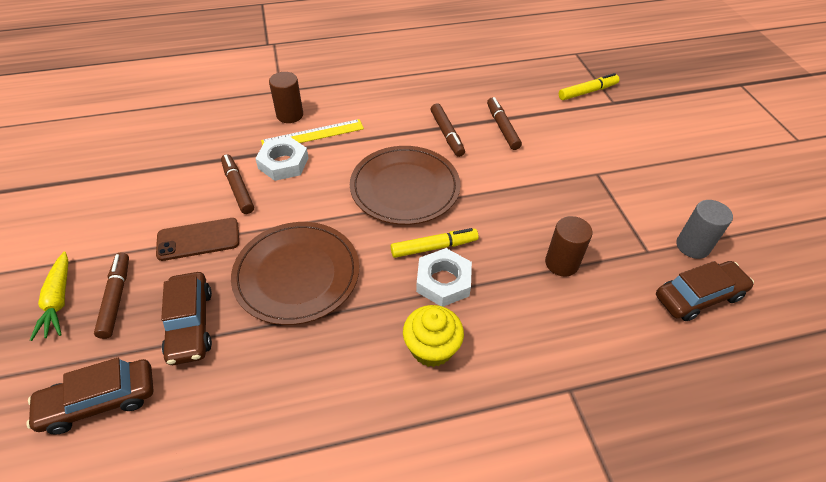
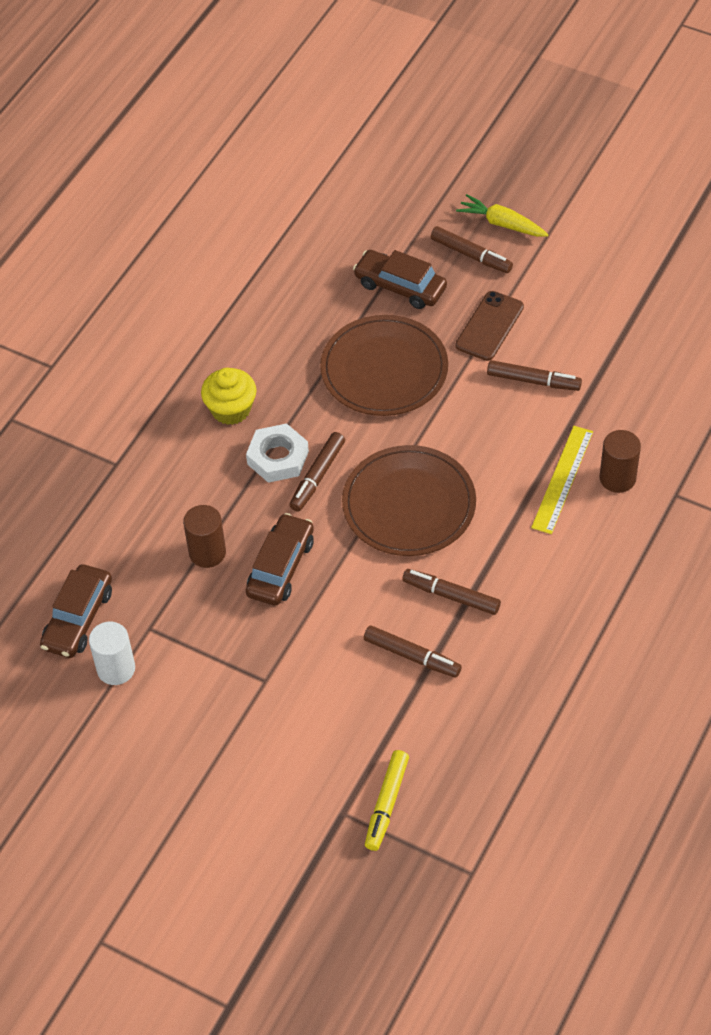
camera: 135 degrees right, 5 degrees up
brown car [26,358,154,435] -> brown car moved to [246,513,314,605]
white nut [255,137,308,181] -> none
yellow marker [391,228,478,258] -> brown marker [289,432,345,512]
grey cylinder [676,200,733,259] -> white cylinder [89,622,135,685]

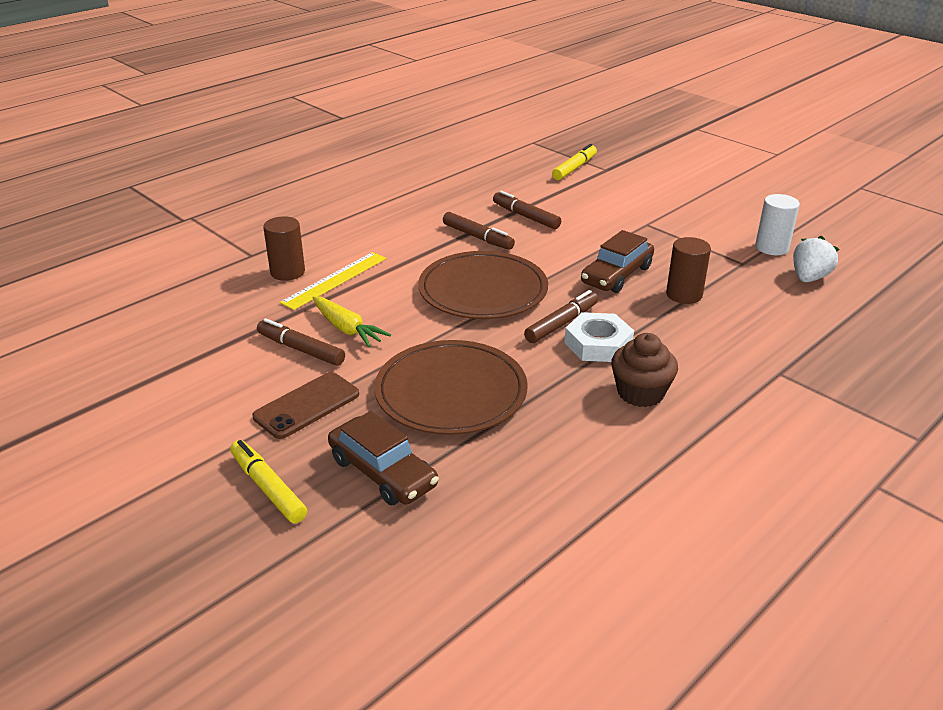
camera: 165 degrees left, 20 degrees down
brown car [40,564,112,658] -> white strawberry [793,236,839,282]
yellow cupcake [201,368,256,425] -> brown cupcake [611,333,678,407]
brown marker [431,226,513,273] -> yellow marker [230,440,307,523]
yellow carrot [456,194,549,237] -> yellow carrot moved to [312,296,391,347]

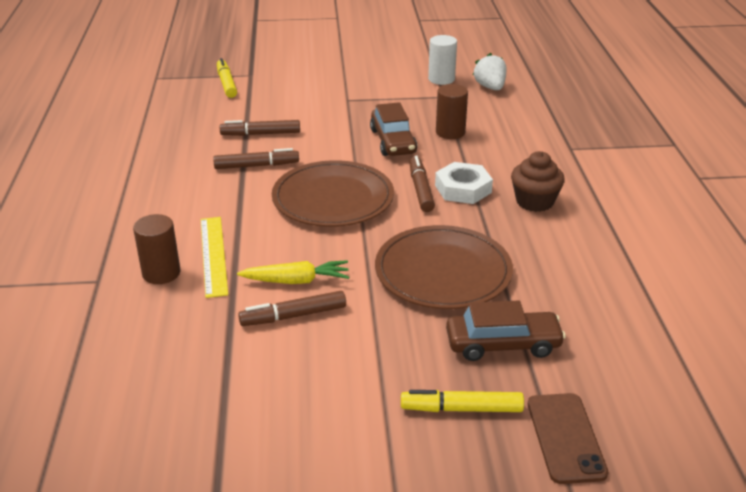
camera: 50 degrees left, 0 degrees up
brown phone [252,372,359,439] -> brown phone moved to [528,393,608,484]

